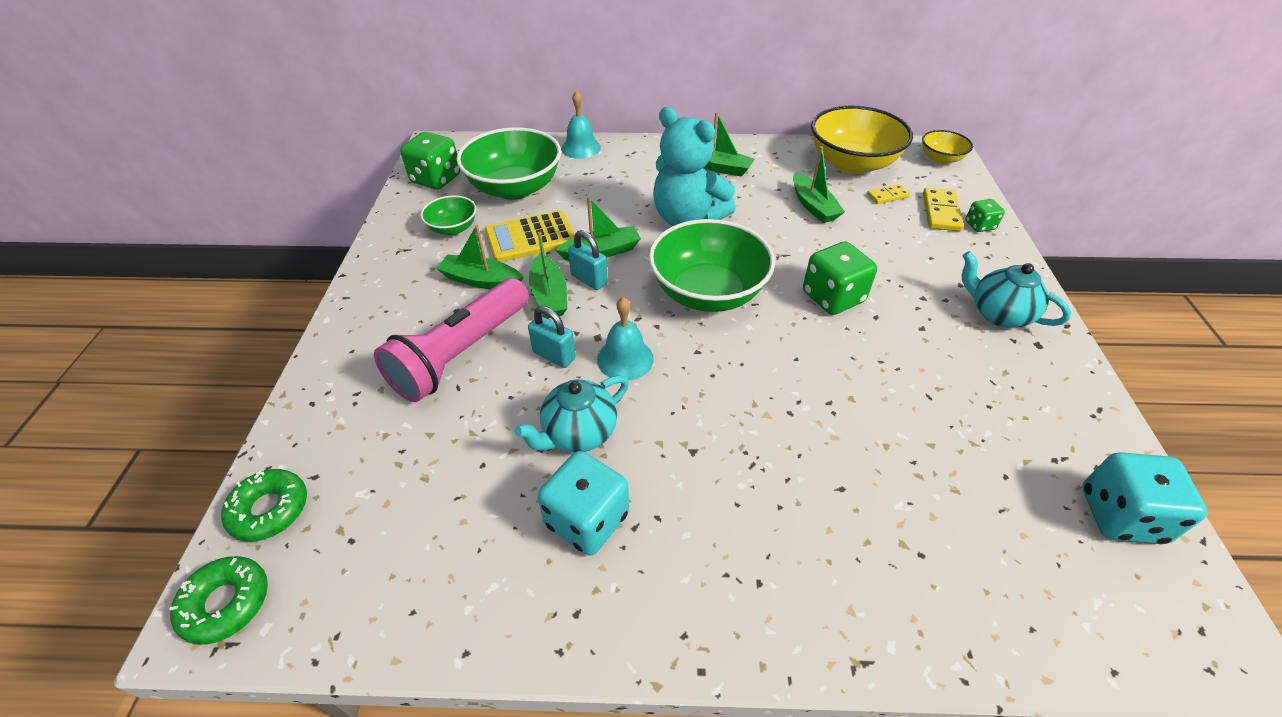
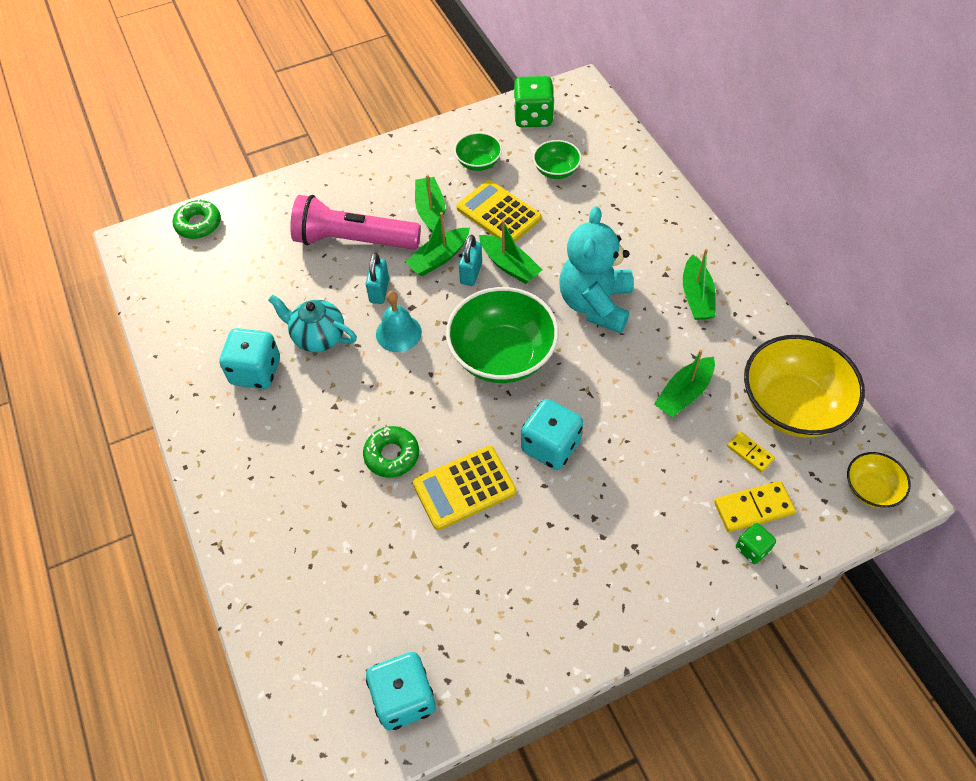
camera: 65 degrees right, 10 degrees up
green donut [169,556,268,645] -> green donut moved to [363,426,419,478]
green bowl [456,127,561,200] -> green bowl [533,140,582,179], size x0.50
turquoise bell [561,91,601,159] -> none
green dice [803,242,877,315] -> turquoise dice [521,399,583,470]
turquoise teapot [962,251,1071,328] -> none
none -> yellow calculator [413,446,517,530]

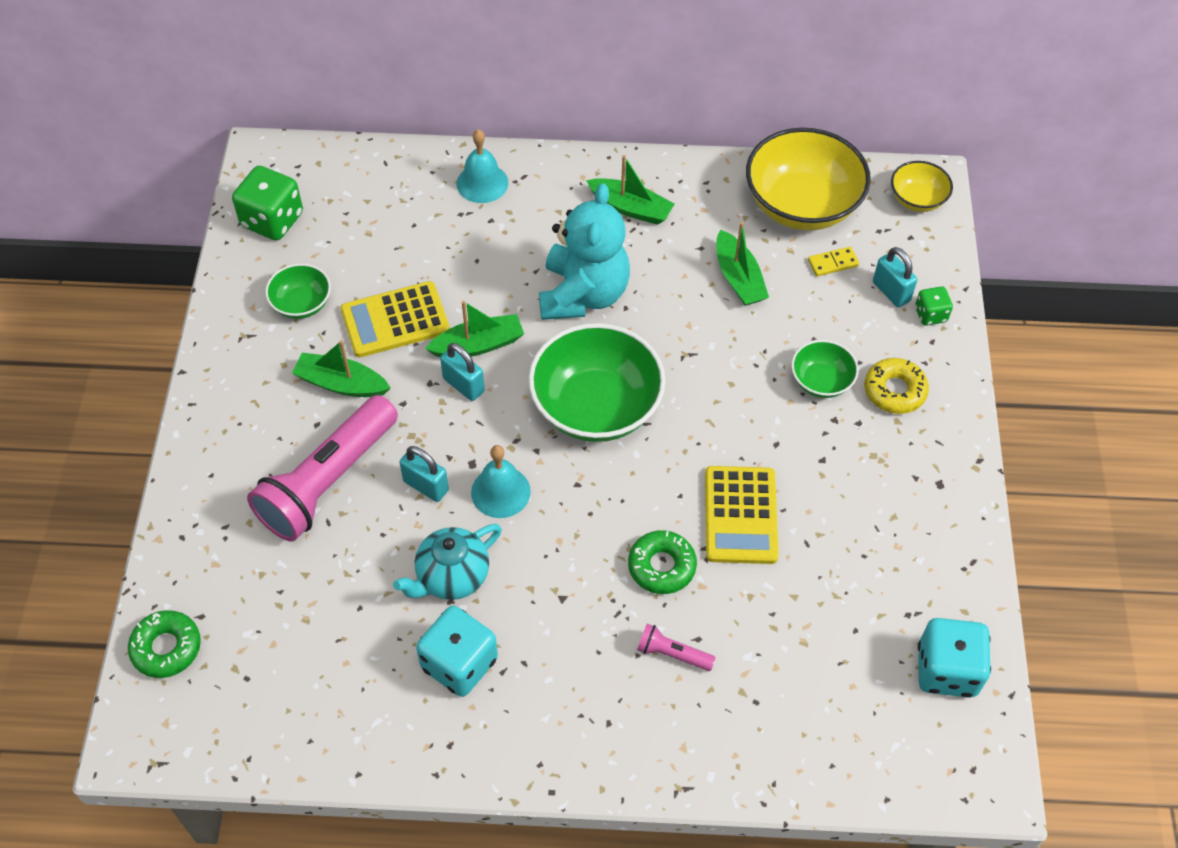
camera: 65 degrees left, 0 degrees up
green boat [405,212,470,276] -> none
turquoise dice [521,399,583,470] -> none
green bowl [533,140,582,179] -> green bowl moved to [791,340,859,398]
turquoise teddy bear [560,206,633,333] -> turquoise teddy bear turned 120 degrees counterclockwise [539,183,630,320]
yellow domino [714,481,796,532] -> turquoise padlock [873,247,917,308]
none -> turquoise bell [457,130,508,203]
none -> pink flashlight [637,624,716,671]
none -> yellow donut [864,358,929,414]

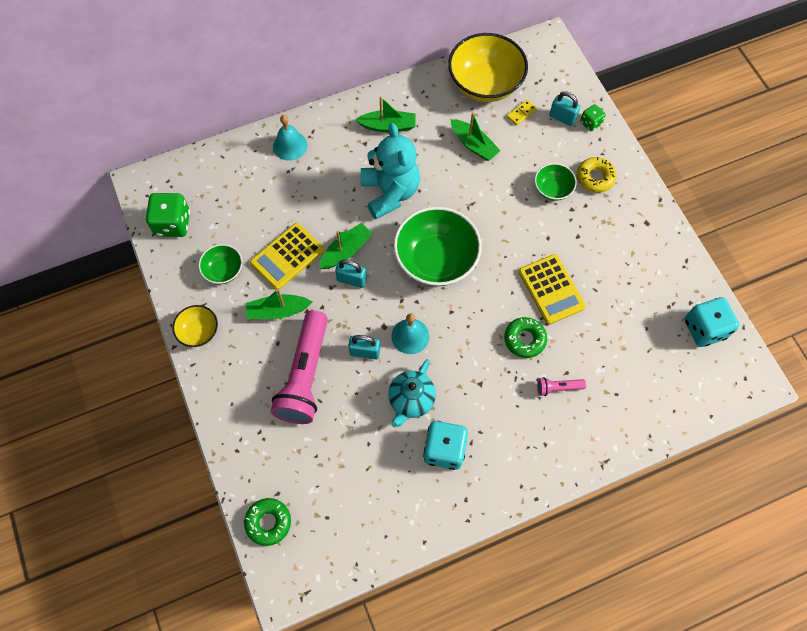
camera: 25 degrees left, 10 degrees up
yellow bowl [891,161,953,212] -> yellow bowl moved to [172,305,218,347]

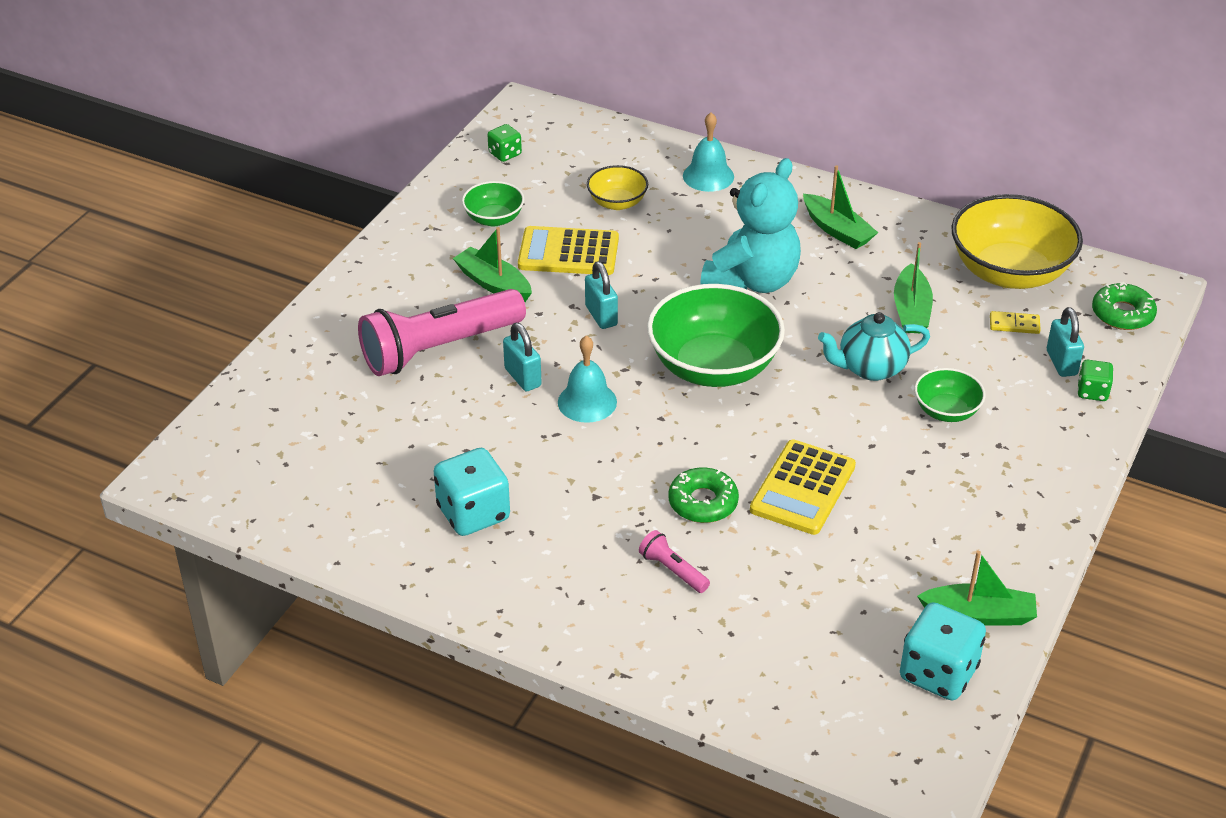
camera: 50 degrees right, 25 degrees down
green dice [146,193,190,237] -> green dice [488,124,522,162], size x0.54
yellow bowl [172,305,218,347] -> yellow bowl moved to [587,165,648,210]
green donut [244,498,291,546] -> green donut moved to [1092,282,1157,330]
green boat [319,223,373,269] -> green boat moved to [917,551,1037,626]
turquoise teapot [388,359,436,427] -> turquoise teapot moved to [818,312,930,381]
yellow donut [577,157,616,193] -> none

